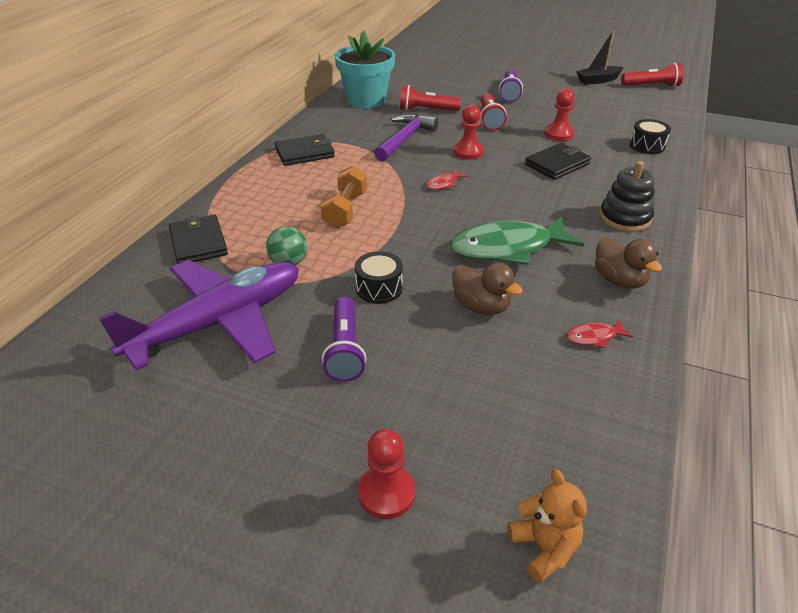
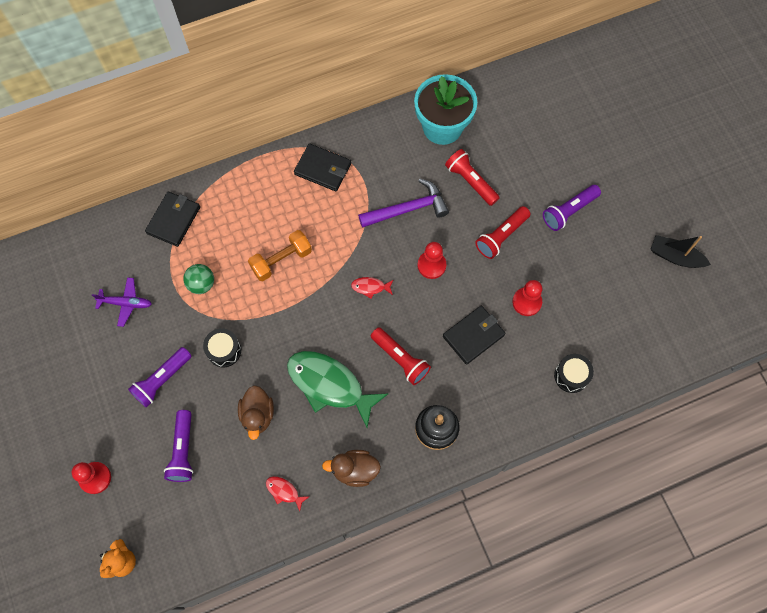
camera: 45 degrees right, 30 degrees up
purple plane [99,260,299,371] -> purple plane [92,277,152,327], size x0.43
black wallet [525,143,591,180] -> black wallet turned 45 degrees counterclockwise [443,305,506,365]
brown duck [595,238,662,289] -> brown duck turned 75 degrees clockwise [322,450,381,487]
red flashlight [621,63,684,87] -> red flashlight moved to [371,327,431,385]
none -> purple flashlight [164,410,193,482]

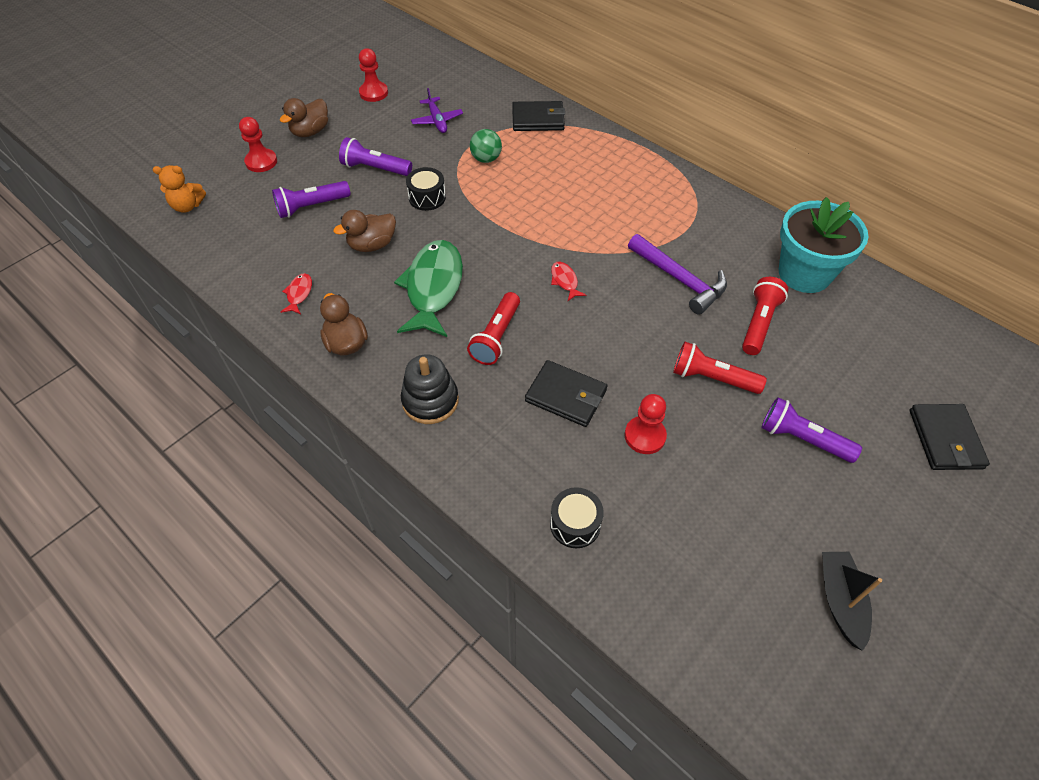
camera: 65 degrees right, 15 degrees down
orange dumbbell [248,230,312,281] -> none
black wallet [294,143,351,191] -> black wallet moved to [910,404,990,470]
red pawn [417,242,447,279] -> red pawn moved to [359,48,388,102]
none -> brown duck [280,98,328,137]

